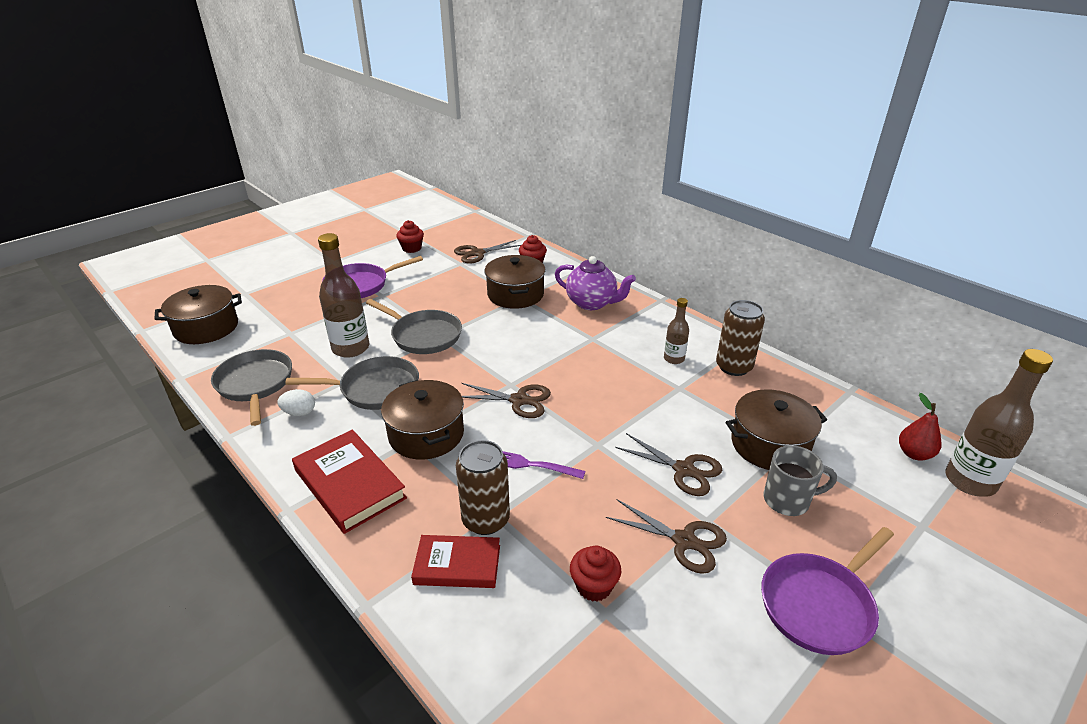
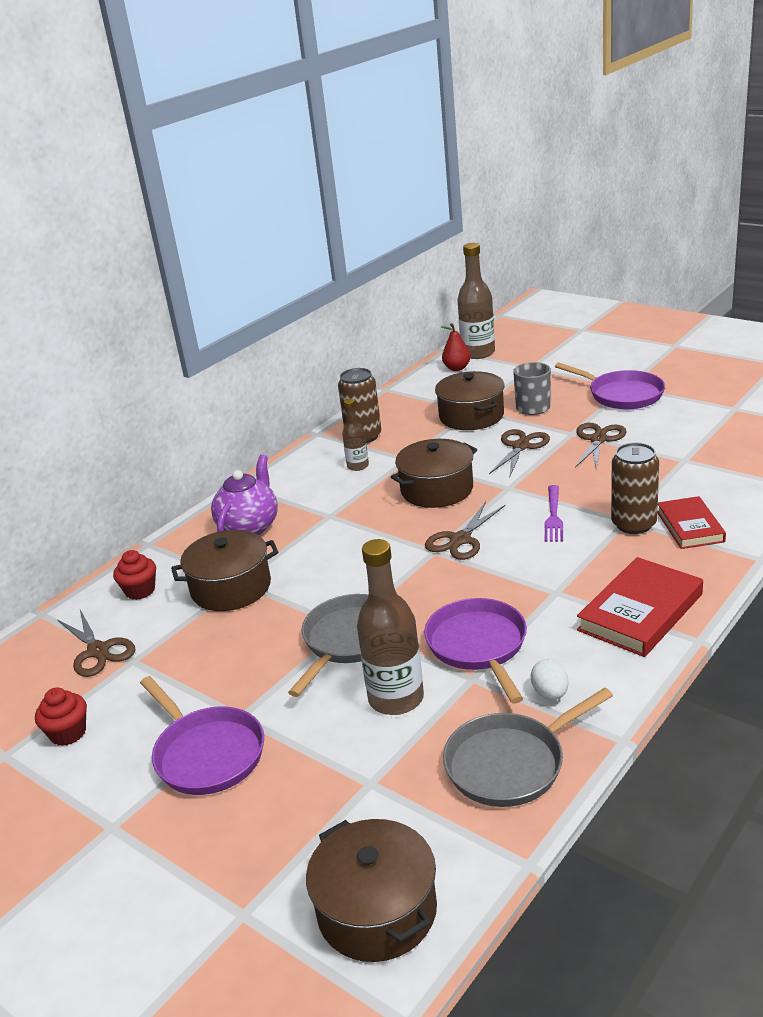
camera: 95 degrees left, 5 degrees down
grey pan [285,356,419,410] -> purple pan [424,598,527,704]
brown pot [381,380,464,460] -> brown pot moved to [391,439,477,508]
brown scissors [461,383,551,418] -> brown scissors turned 150 degrees counterclockwise [425,501,505,560]
red cupcake [570,546,621,602] -> none

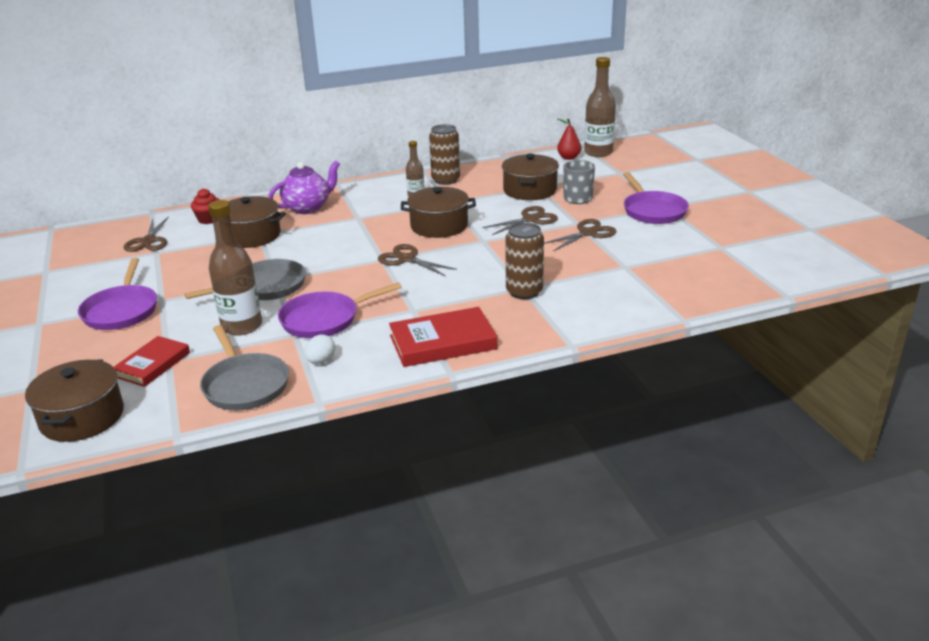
camera: 30 degrees right, 0 degrees up
red cupcake [35,688,87,746] -> none
purple pan [424,598,527,704] -> purple pan turned 135 degrees counterclockwise [278,282,402,338]
brown scissors [425,501,505,560] -> brown scissors turned 60 degrees clockwise [378,244,457,276]
grey pan [443,688,613,807] -> grey pan turned 120 degrees counterclockwise [200,325,289,411]
purple fork [545,485,563,542] -> none
red book [657,496,726,549] -> red book moved to [114,336,190,387]

